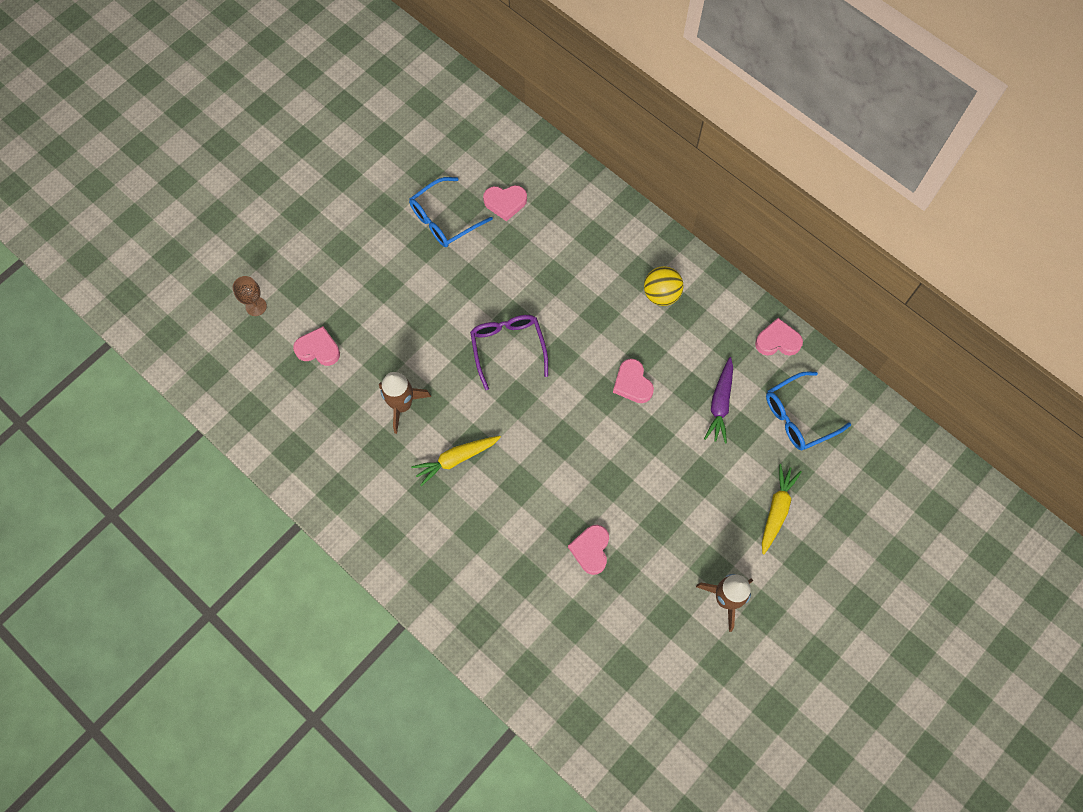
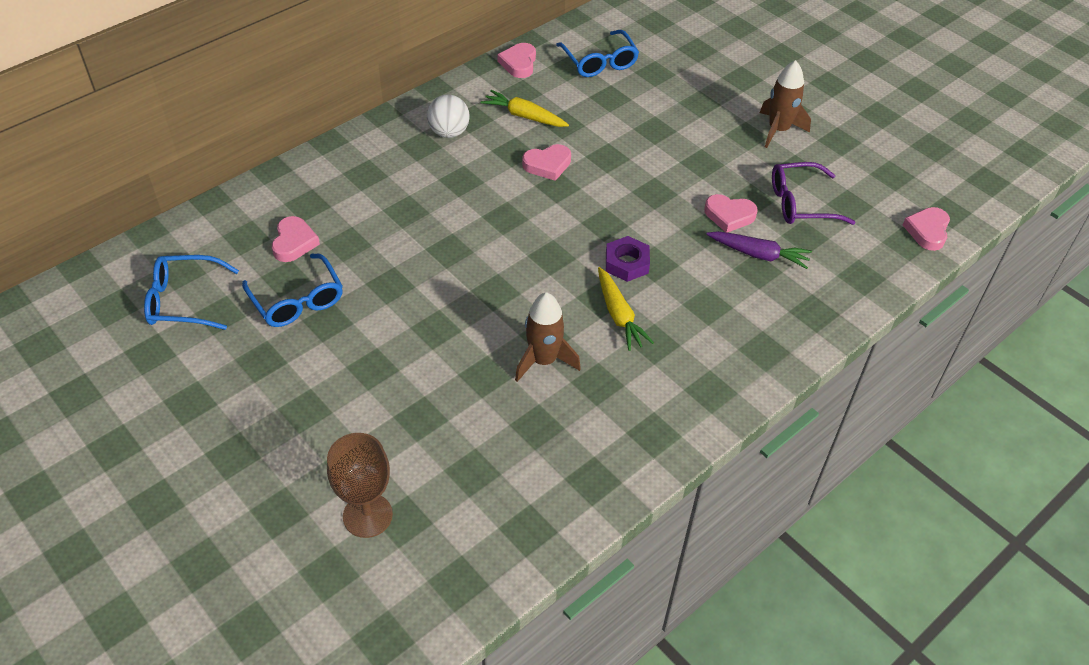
camera: 85 degrees left, 20 degrees down
brown goblet [233,276,267,316] -> brown goblet [327,433,393,538], size x1.62
pink heart [293,326,340,366] -> pink heart moved to [903,207,950,251]
purple glasses [470,315,548,390] -> purple glasses moved to [772,162,855,225]
yellow ball [644,266,683,306] -> white ball [427,94,470,138]
purple carrot [704,357,733,444] -> purple carrot moved to [706,231,812,269]
yellow carrot [762,464,802,554] -> yellow carrot moved to [480,90,569,127]
none -> blue glasses [144,255,239,330]
none -> purple nut [606,236,650,282]

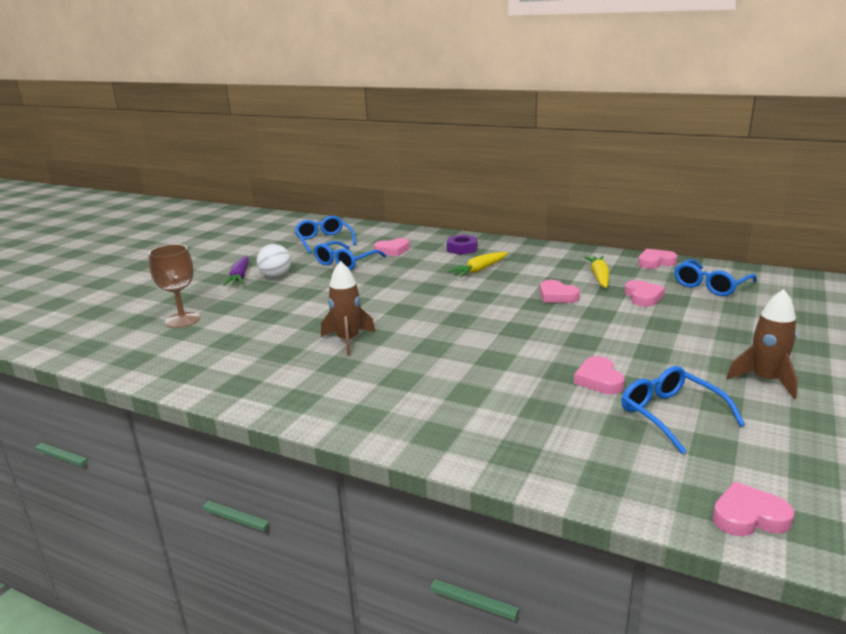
camera: 70 degrees right, 25 degrees down
white ball [427,94,470,138] -> white ball moved to [256,244,291,278]
yellow carrot [598,267,654,351] -> yellow carrot moved to [448,252,508,277]
purple nut [606,236,650,282] -> purple nut moved to [447,235,477,255]
purple carrot [706,231,812,269] -> purple carrot moved to [223,256,249,286]
purple glasses [772,162,855,225] -> blue glasses [621,366,745,454]
none -> pink heart [625,280,665,307]

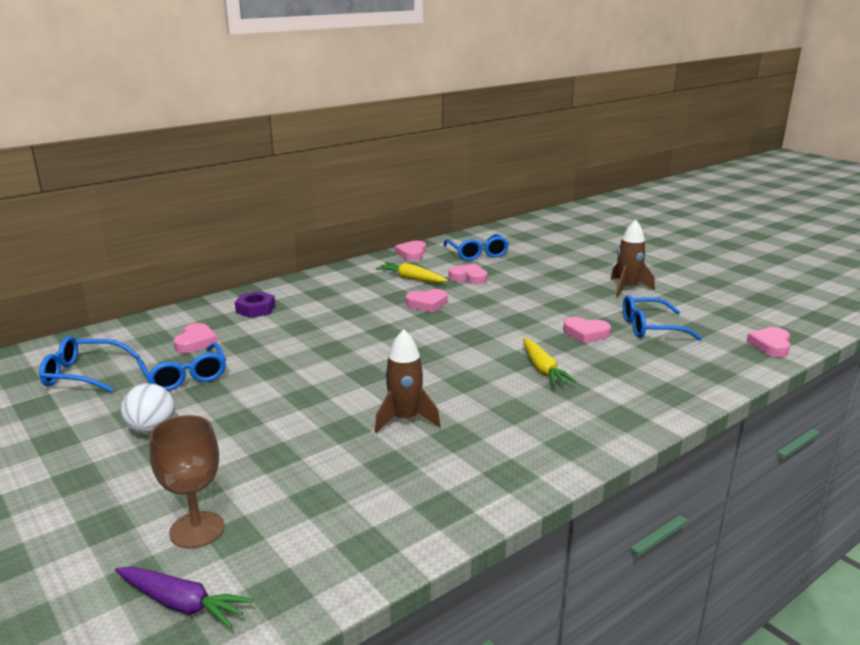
camera: 65 degrees left, 0 degrees up
purple carrot [223,256,249,286] -> purple carrot moved to [115,567,253,629]
yellow carrot [448,252,508,277] -> yellow carrot moved to [523,338,577,386]

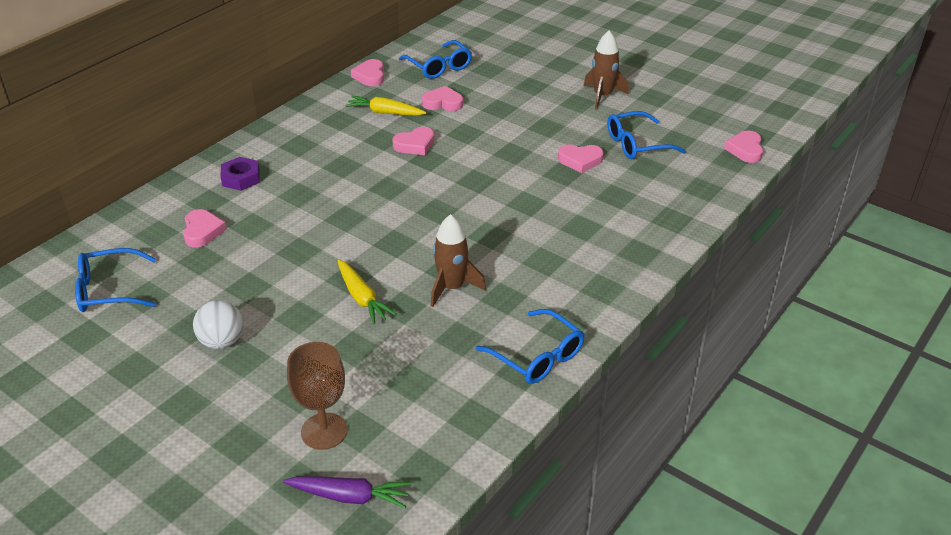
camera: 15 degrees left, 15 degrees up
blue glasses [137,343,226,391] -> blue glasses moved to [476,309,584,384]
yellow carrot [523,338,577,386] -> yellow carrot moved to [337,259,397,325]

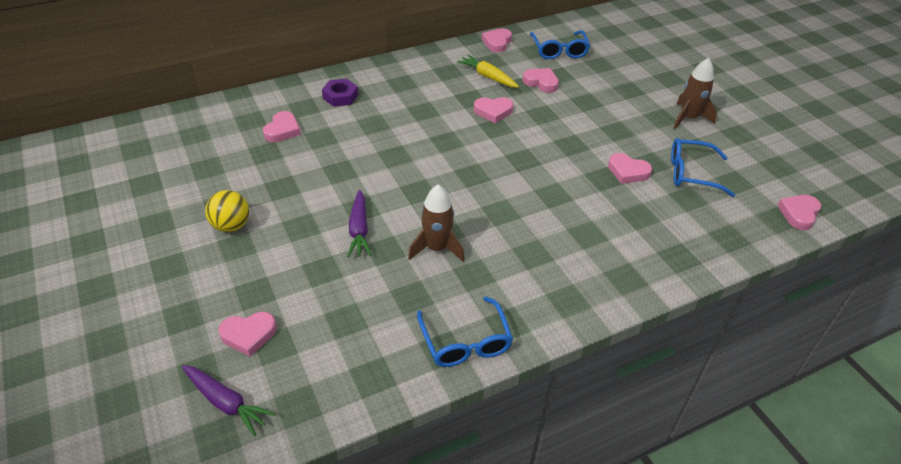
camera: 25 degrees right, 5 degrees up
blue glasses [75,248,156,312] -> none
white ball [193,300,243,349] -> yellow ball [205,190,249,232]
brown goblet [287,342,348,450] -> pink heart [218,312,277,356]
yellow carrot [337,259,397,325] -> purple carrot [347,190,372,257]

